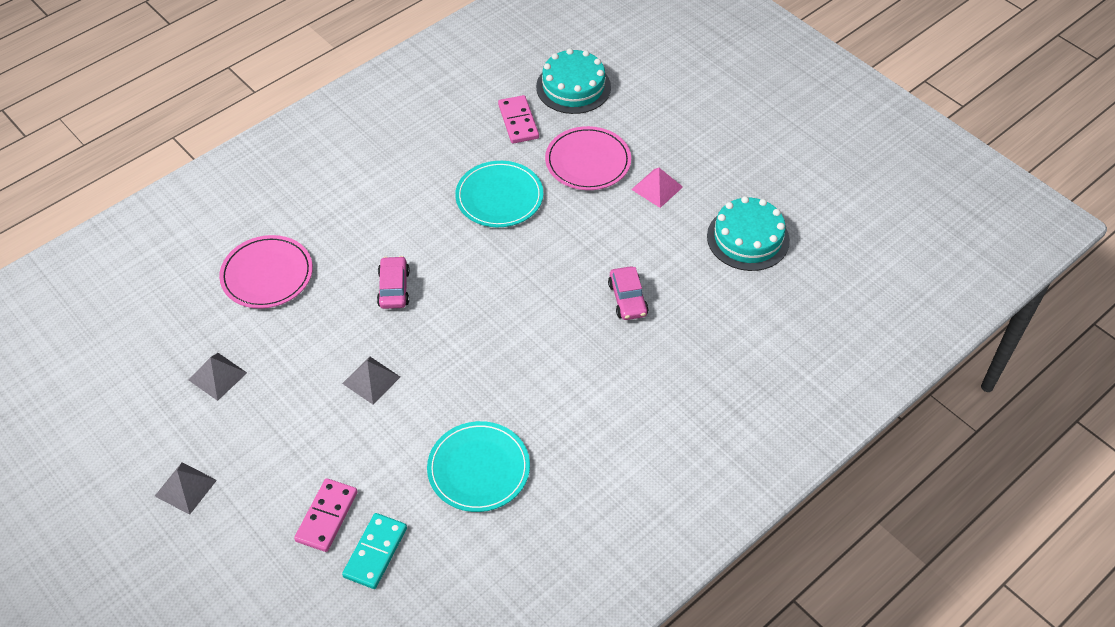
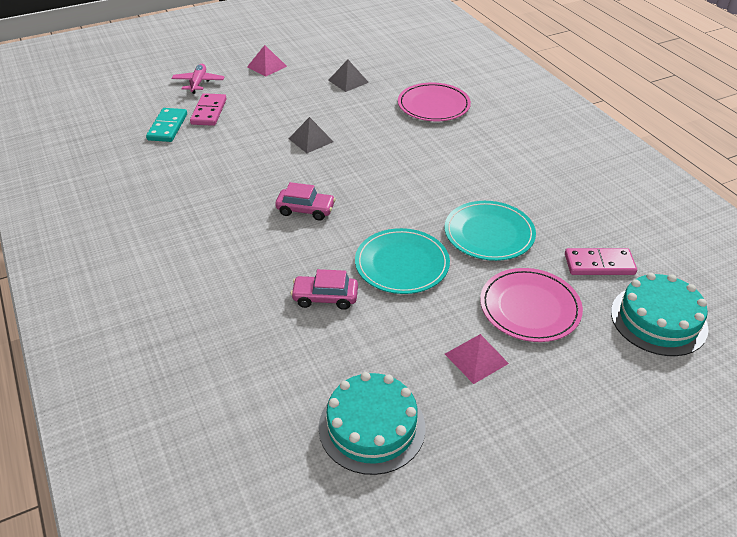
camera: 105 degrees right, 10 degrees down
grey pyramid [155,462,217,515] -> pink pyramid [247,45,287,77]
pink domino [294,478,358,552] -> pink domino turned 60 degrees clockwise [190,93,227,126]
turquoise domino [342,513,407,589] -> turquoise domino turned 60 degrees clockwise [146,108,187,142]
pink car [377,256,410,309] -> pink car moved to [275,182,336,221]
turquoise plate [427,421,530,512] -> turquoise plate moved to [355,228,450,294]
none -> pink plane [171,64,224,94]

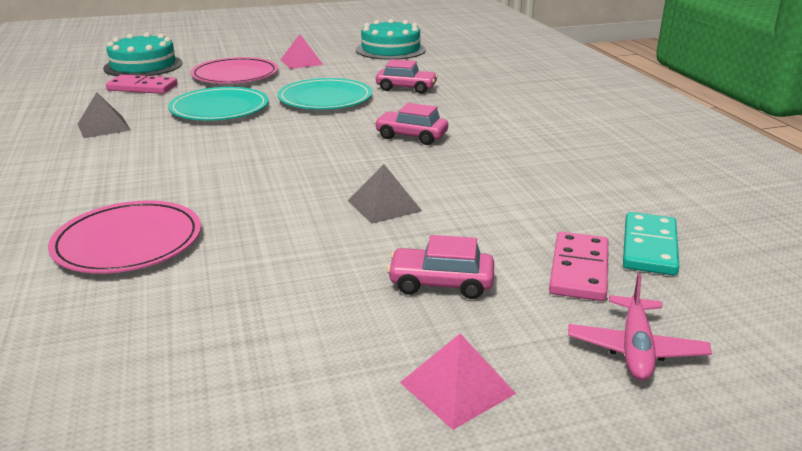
camera: 170 degrees left, 15 degrees down
grey pyramid [328,60,369,92] -> grey pyramid moved to [78,92,131,138]
none -> pink car [387,235,494,299]

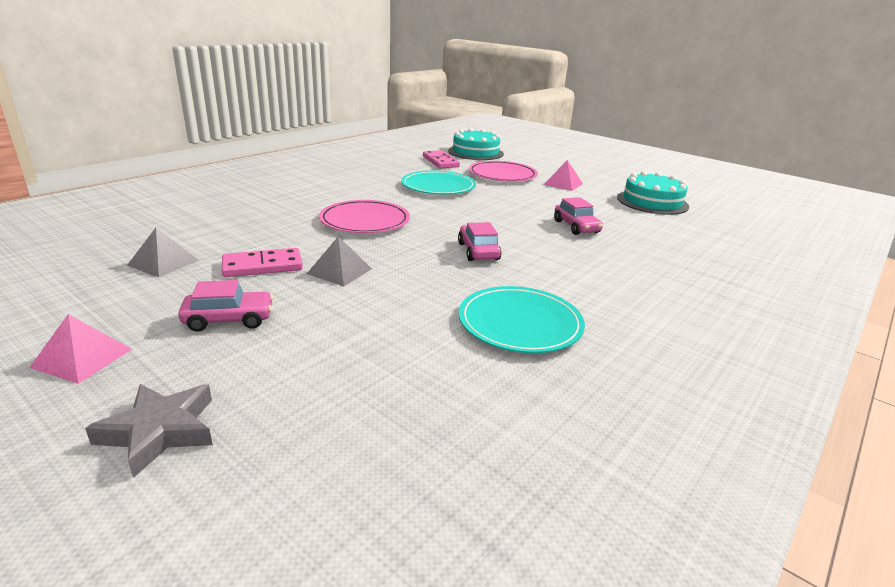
camera: 55 degrees right, 0 degrees up
pink plate [48,201,201,274] -> pink plate moved to [319,200,410,233]
grey pyramid [78,92,131,138] -> grey pyramid moved to [127,228,199,278]
turquoise plate [277,78,372,109] -> turquoise plate moved to [459,286,585,353]
pink car [387,235,494,299] -> pink car turned 105 degrees clockwise [178,280,273,332]
pink domino [549,232,608,301] -> pink domino moved to [222,248,303,277]
pink plane [568,274,712,380] -> grey star [85,384,213,478]
turquoise domino [623,212,679,276] -> none

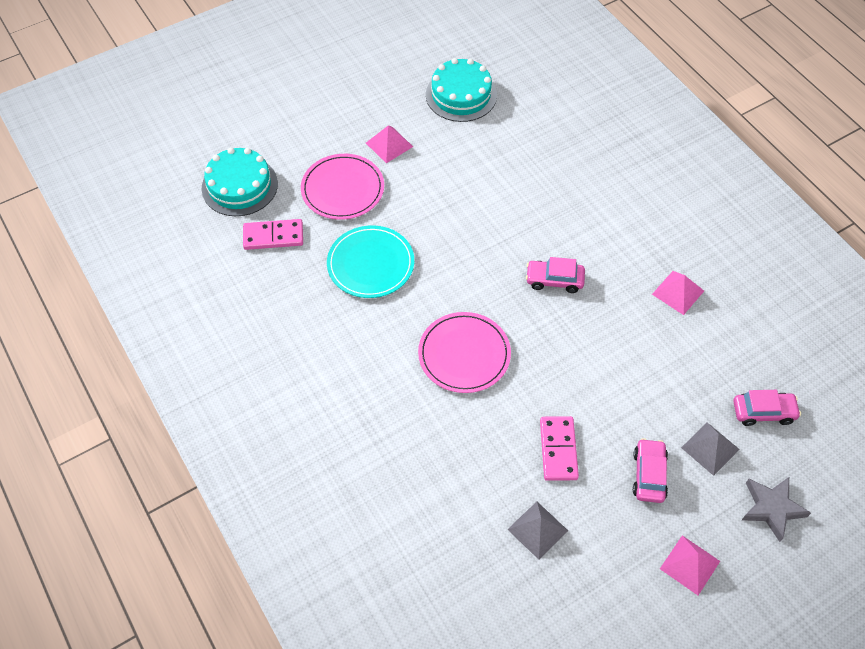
camera: 70 degrees left, 30 degrees up
grey pyramid [307,236,372,286] -> grey pyramid moved to [681,422,740,476]
turquoise plate [459,286,585,353] -> pink pyramid [652,271,704,315]
pink car [554,197,603,235] -> pink car moved to [733,390,801,426]

